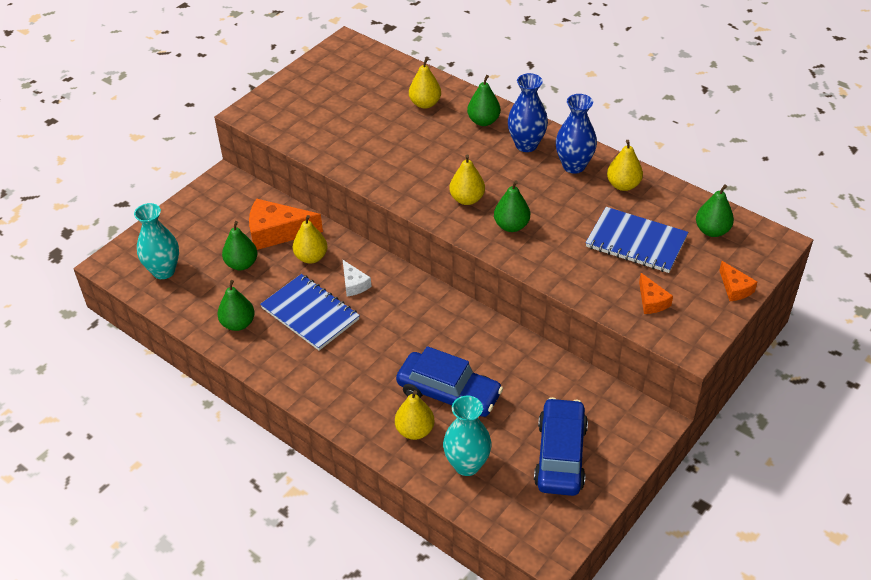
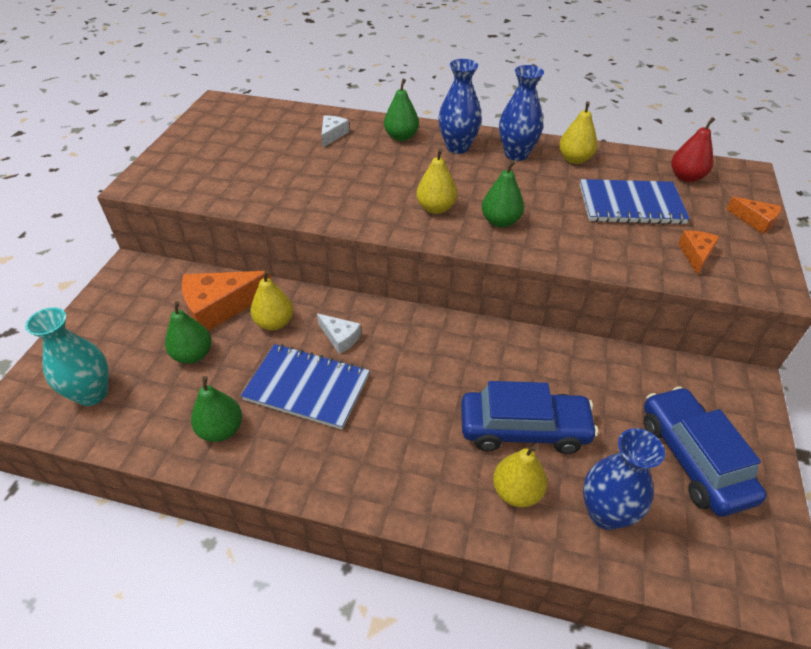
camera: 25 degrees left, 0 degrees up
yellow pear [409,58,441,109] -> white cheese [321,115,349,147]
turquoise vase [443,396,492,476] -> blue vase [583,428,665,530]
orange cheese [639,273,673,314] -> orange cheese turned 120 degrees counterclockwise [678,230,719,275]
green pear [696,184,734,237] -> red pear [672,117,715,182]

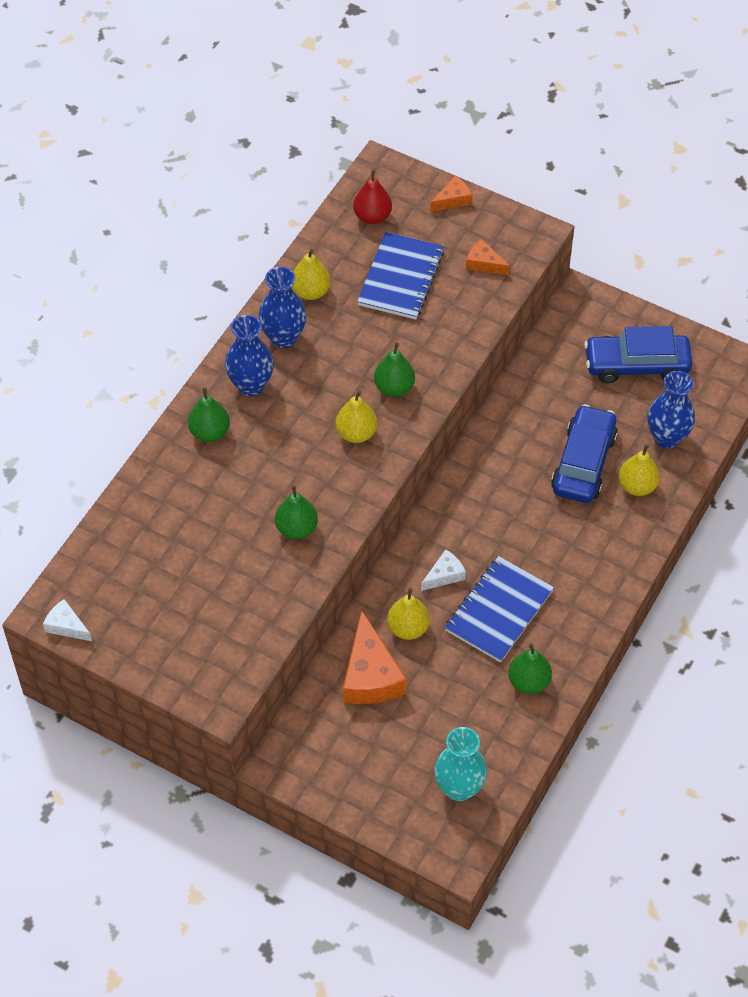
camera: 75 degrees left, 10 degrees up
green pear [165,301,212,364] -> green pear moved to [275,485,318,539]
white cheese [321,115,349,147] -> white cheese moved to [43,599,92,641]

